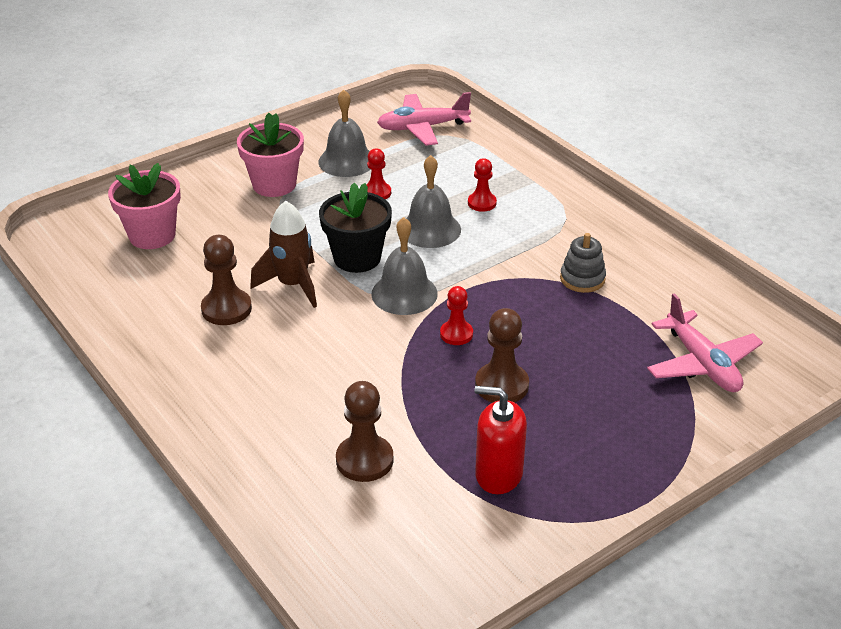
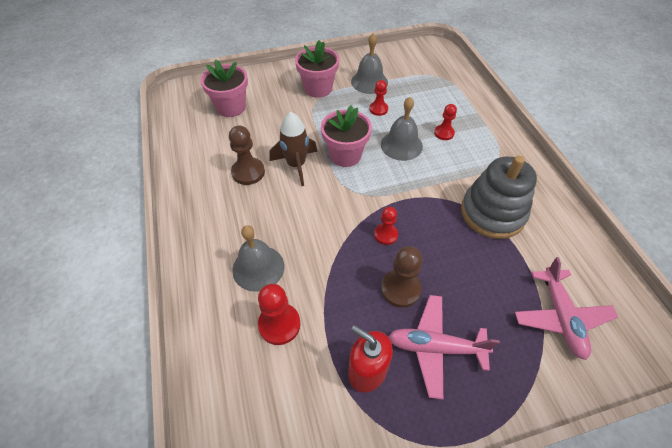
camera: 20 degrees right, 15 degrees up
black flower pot [319,183,392,273] -> pink flower pot [321,105,372,167]
brown pawn [336,381,393,482] -> red pawn [258,284,301,345]
grey bell [371,217,438,315] -> grey bell moved to [232,225,284,292]
pink plane [377,92,471,146] -> pink plane moved to [388,295,500,400]
grey stacking toy [560,233,606,293] -> grey stacking toy [461,156,537,239], size x1.94

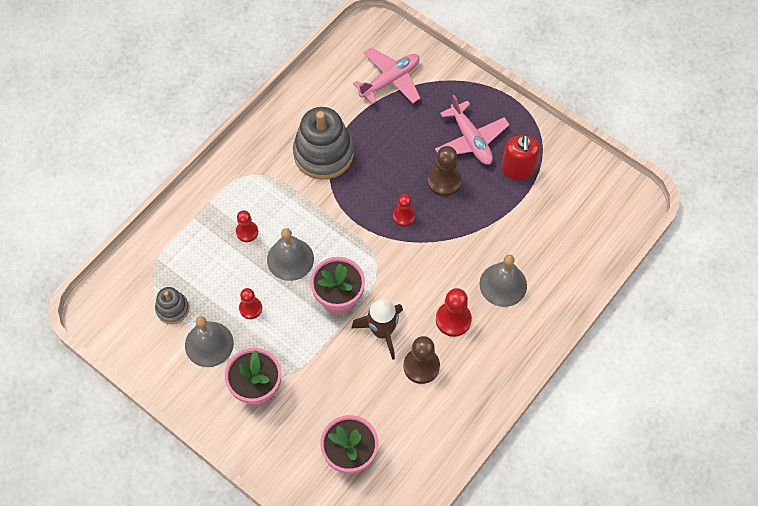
camera: 125 degrees left, 10 degrees up
red pawn [258,284,301,345] -> red pawn moved to [436,288,472,337]
none -> grey stacking toy [155,287,189,324]

